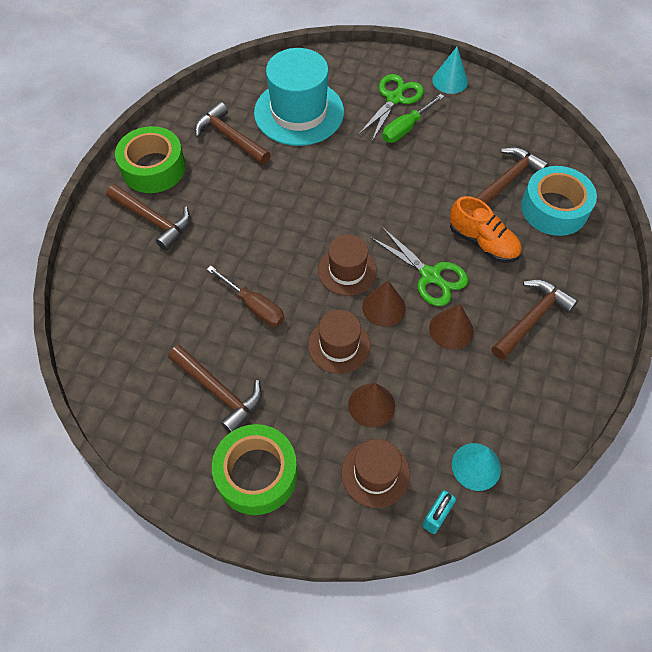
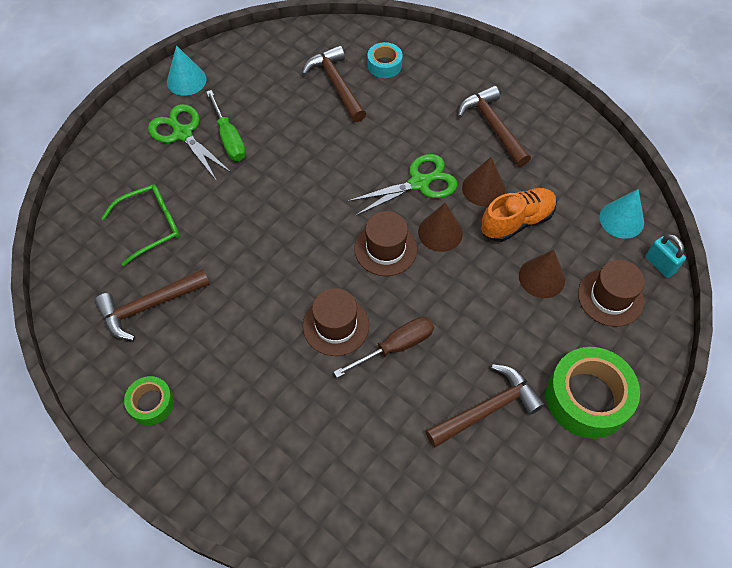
camera: 70 degrees left, 0 degrees up
brown hammer [106,184,190,251] -> none
green tape [115,126,186,193] -> green tape [124,376,174,425], size x0.54
turquoise hat [254,48,344,146] -> green glasses [101,184,180,266]
brown hat [308,310,370,374] -> brown hat moved to [303,288,369,356]
orange shoe [450,196,522,263] -> orange shoe moved to [481,188,557,242]
turquoise tape [521,166,597,236] -> turquoise tape [367,42,403,78], size x0.54

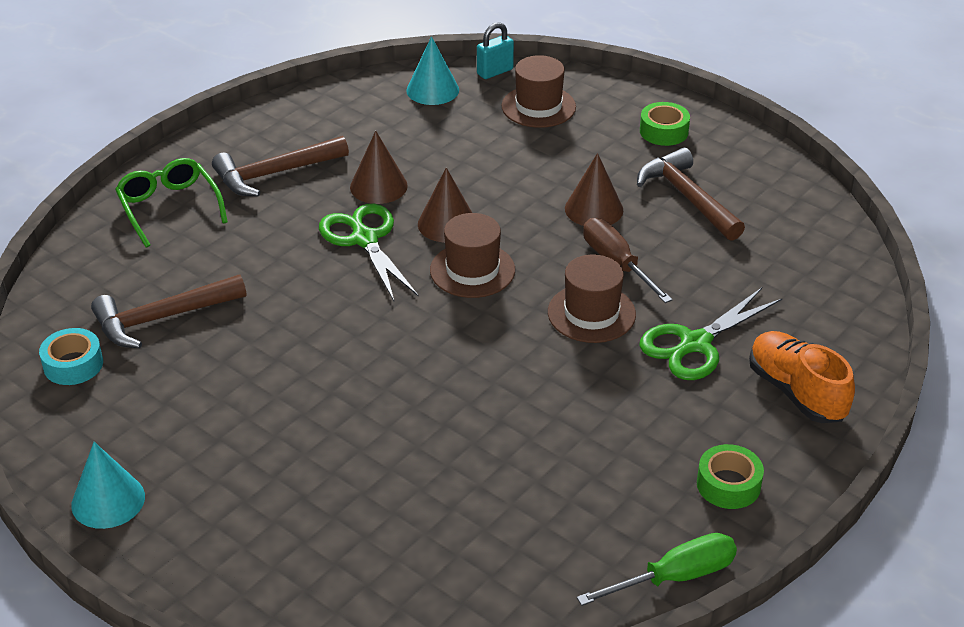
camera: 90 degrees left, 20 degrees down
brown hammer [95,269,210,341] -> none
green glasses [101,184,180,266] -> green glasses moved to [115,158,228,247]
green scissors [148,104,232,181] -> green scissors moved to [640,288,782,380]
green screwdriver [206,90,246,161] -> green screwdriver moved to [577,533,737,606]
turquoise tape [367,42,403,78] -> turquoise tape moved to [39,328,103,385]
orange shoe [481,188,557,242] -> orange shoe moved to [749,331,855,423]
brown cone [519,250,565,298] -> brown cone moved to [565,153,623,226]
green tape [546,347,640,439] -> green tape [640,102,690,146], size x0.54

